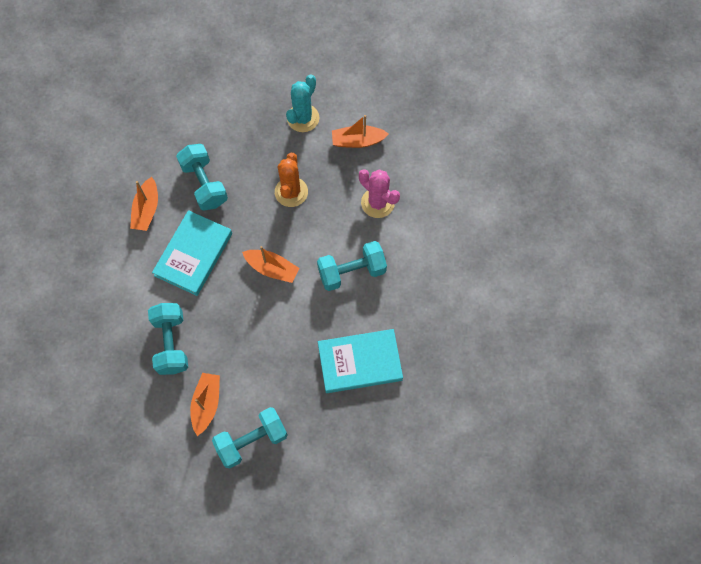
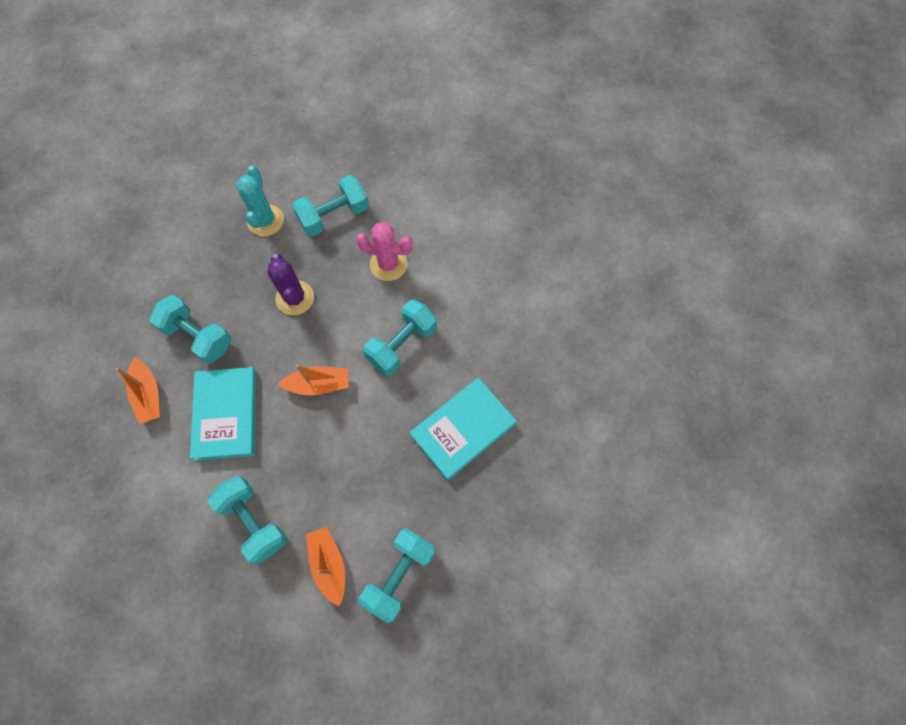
camera: 30 degrees left, 0 degrees up
orange cactus [275,153,308,207] -> purple cactus [267,254,314,315]
orange boat [332,115,389,148] -> turquoise dumbbell [292,175,369,237]

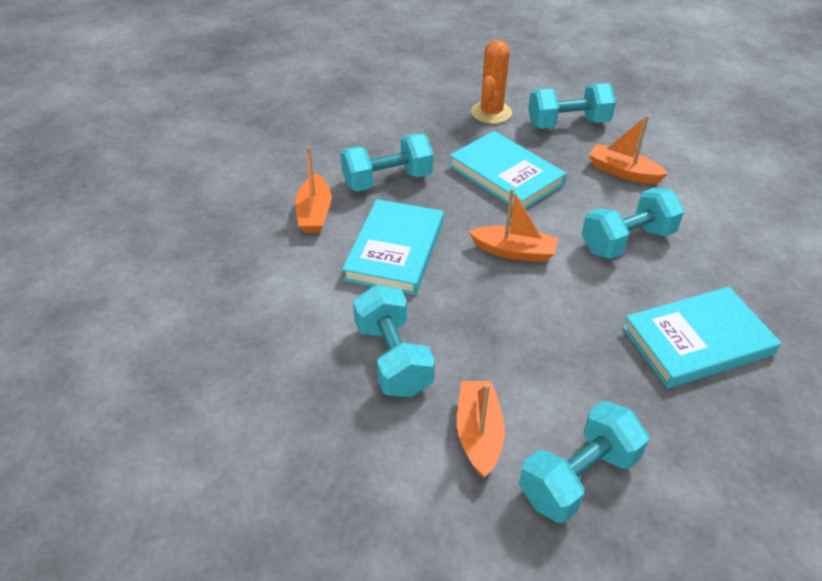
camera: 20 degrees right, 25 degrees down
turquoise dumbbell [149,295,231,364] -> turquoise dumbbell turned 75 degrees counterclockwise [340,133,434,192]
turquoise cactus [236,166,284,236] -> orange cactus [471,40,512,124]
purple cactus [267,254,314,315] -> turquoise book [449,131,567,209]
pink cactus [356,222,413,281] -> orange boat [589,115,668,184]

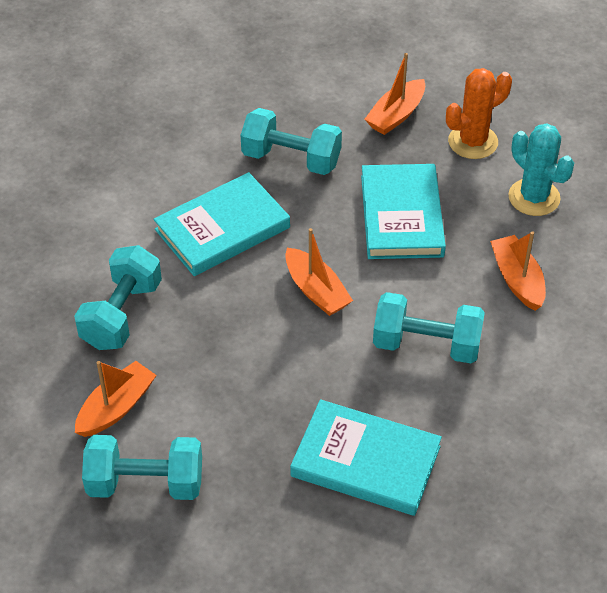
camera: 40 degrees right, 5 degrees up
orange boat [295,146,331,233] -> orange boat moved to [365,53,425,135]
turquoise dumbbell [528,83,616,129] -> turquoise cactus [508,123,574,216]

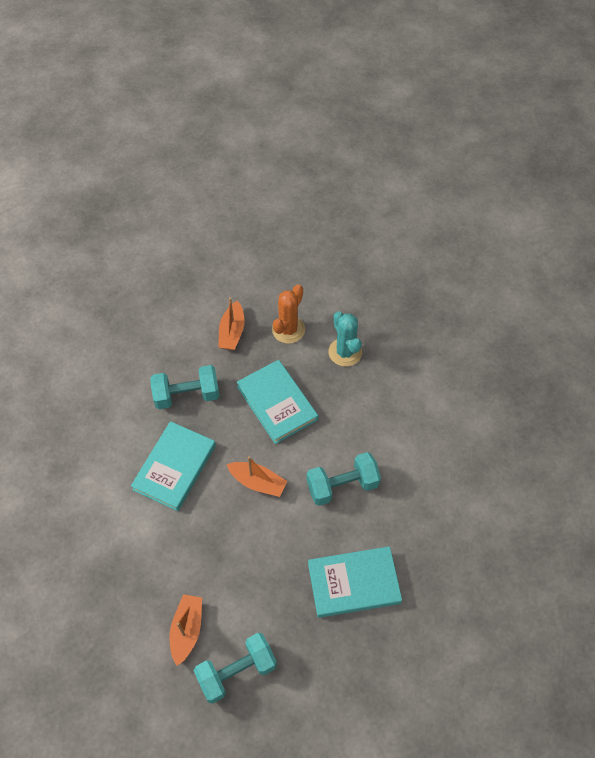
camera: 30 degrees left, 10 degrees up
turquoise dumbbell [74,245,162,350] -> none
orange boat [490,231,546,311] -> none
turquoise cactus [508,123,574,216] -> turquoise cactus turned 45 degrees clockwise [328,311,362,366]

